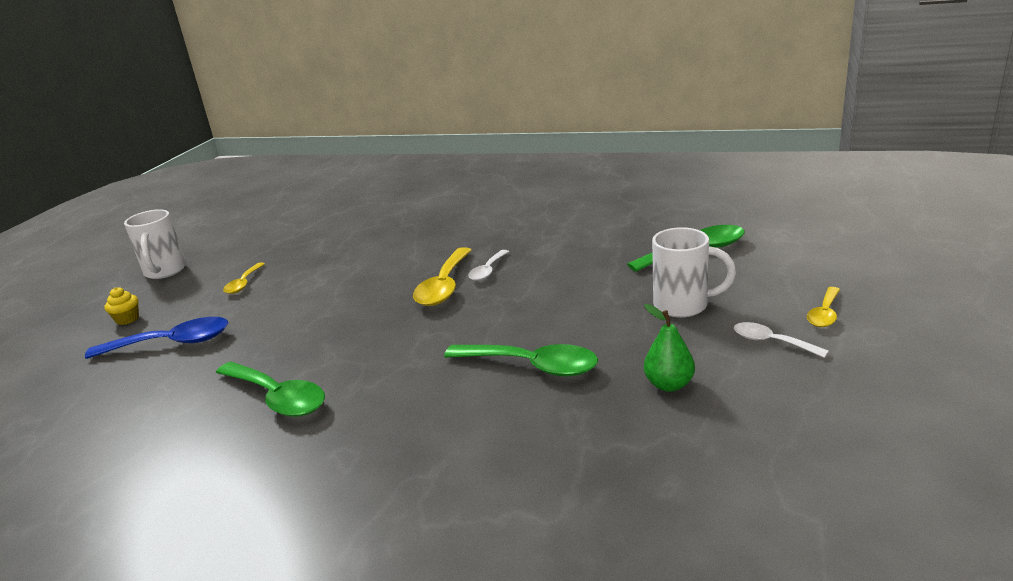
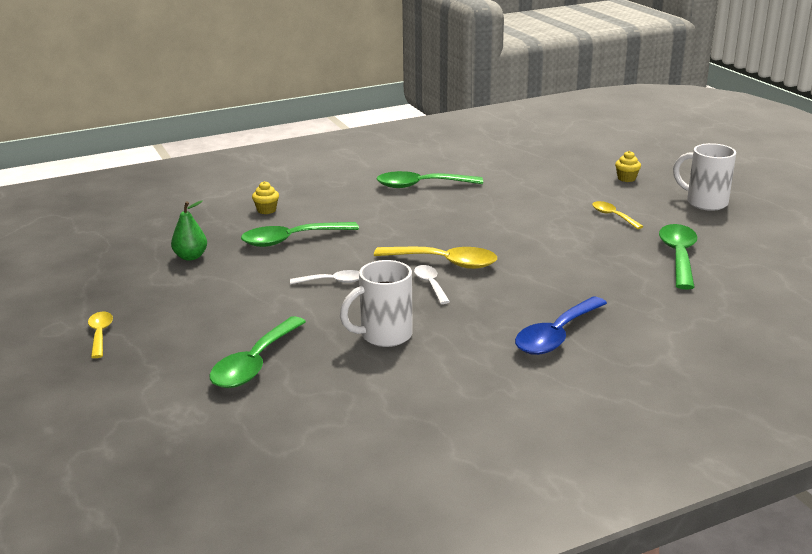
camera: 135 degrees right, 0 degrees up
blue spoon [85,317,228,359] -> blue spoon moved to [515,296,607,355]
yellow spoon [413,247,472,306] -> yellow spoon turned 135 degrees clockwise [374,247,497,269]
white mug [652,227,736,318] -> white mug moved to [340,260,413,347]
white spoon [734,322,829,358] -> white spoon moved to [290,270,359,284]
none -> yellow cupcake [252,181,279,214]
none -> green spoon [659,224,697,290]

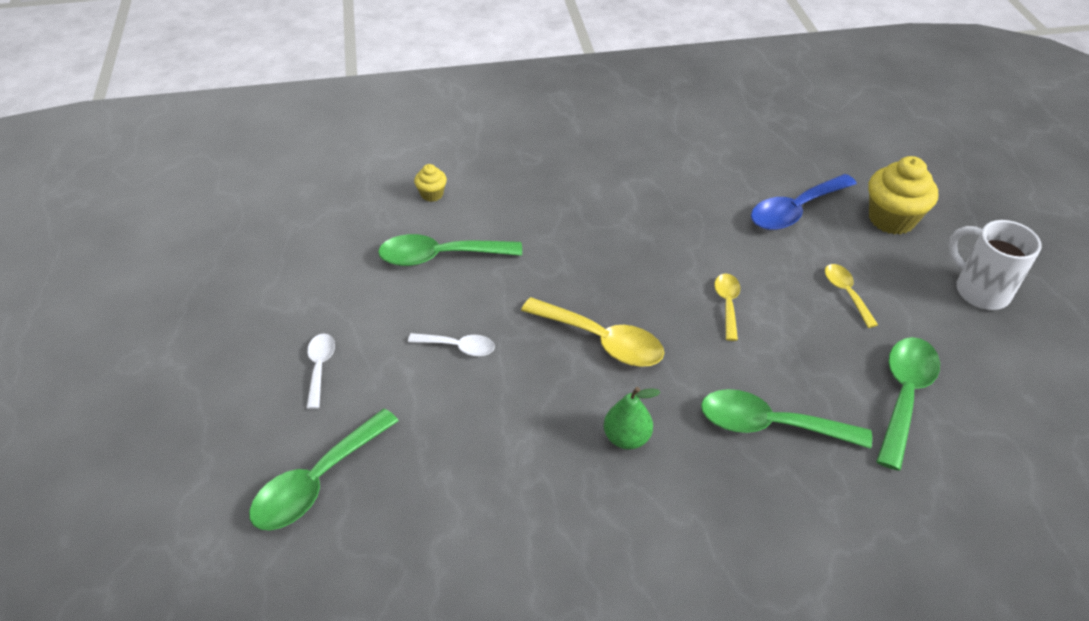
camera: 15 degrees right, 20 degrees up
yellow spoon [88,312,113,358] -> yellow spoon moved to [714,274,740,341]
green pear [171,200,207,261] -> green pear moved to [604,387,661,449]
white mug [340,260,413,347] -> none
green spoon [377,171,483,188] -> green spoon moved to [701,389,872,449]
white spoon [414,265,450,304] -> white spoon moved to [306,333,335,409]
blue spoon [515,296,607,355] -> blue spoon moved to [751,174,857,230]
yellow cupcake [615,151,641,182] -> yellow cupcake [868,156,938,234], size x1.99

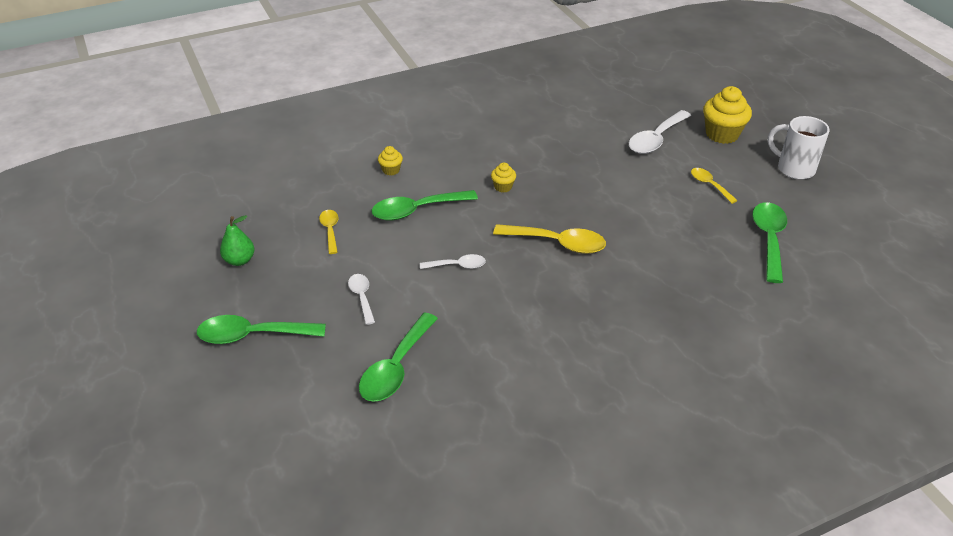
camera: 15 degrees left, 5 degrees down
green pear [604,387,661,449] -> green pear moved to [220,215,255,266]
green spoon [701,389,872,449] -> green spoon moved to [197,315,326,344]
yellow spoon [714,274,740,341] -> yellow spoon moved to [319,210,339,254]
blue spoon [751,174,857,230] -> white spoon [629,110,691,154]
none -> yellow cupcake [491,163,516,192]

